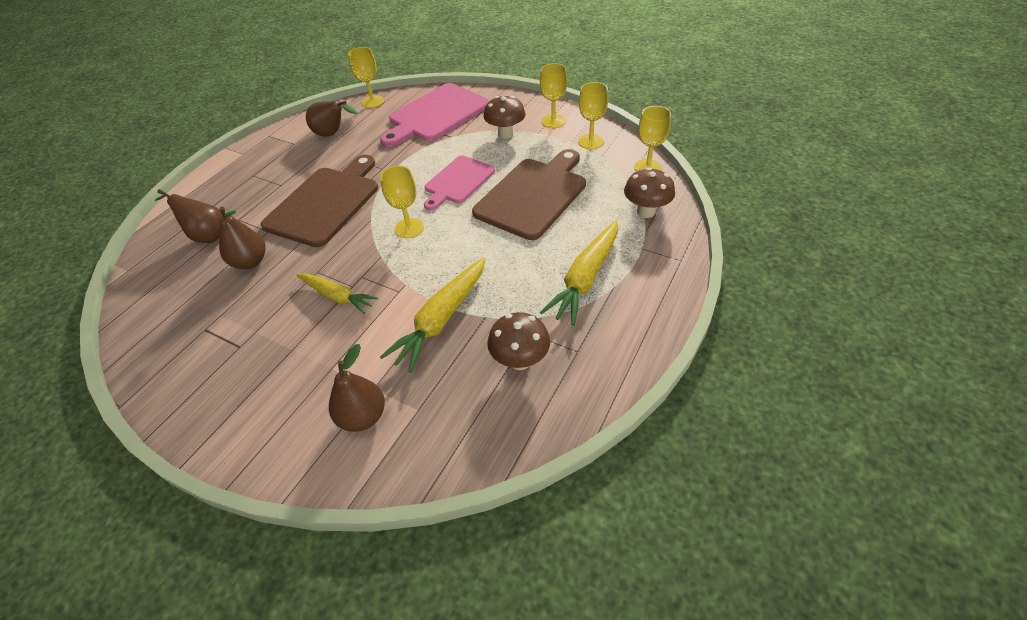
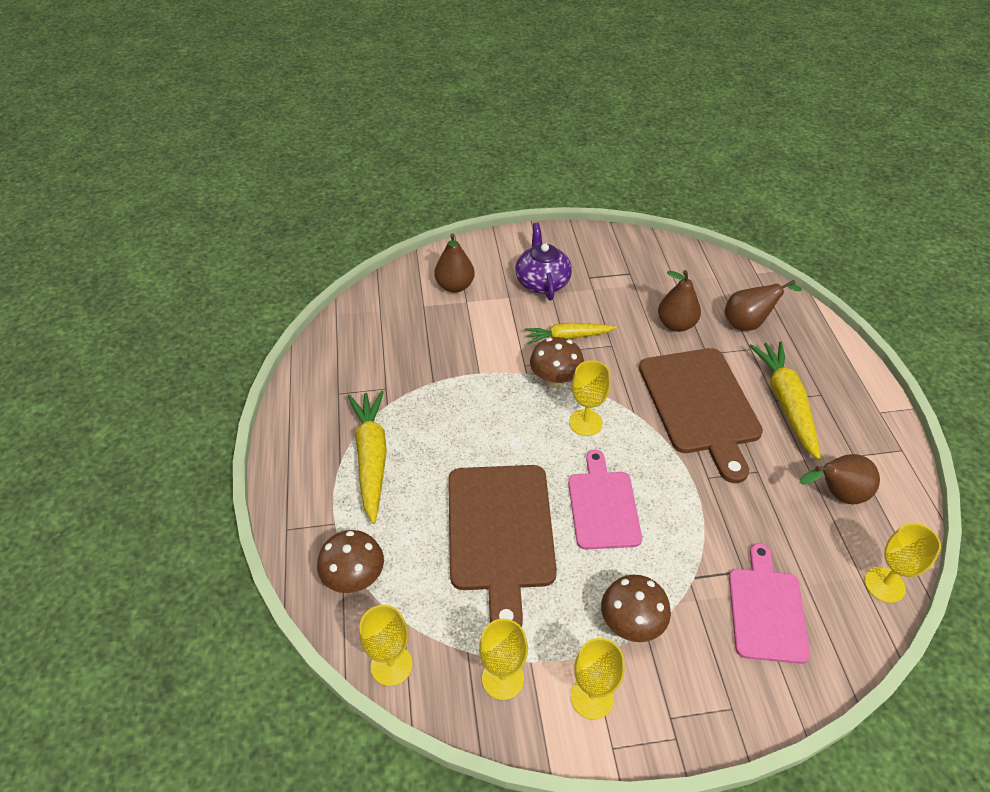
camera: 140 degrees right, 0 degrees up
pink cutting board [380,83,489,147] -> pink cutting board [729,543,810,664], size x0.64
yellow carrot [380,257,486,373] -> yellow carrot moved to [749,341,821,461]
brown mushroom [487,312,550,370] -> brown mushroom moved to [530,337,584,389]
none -> purple teapot [515,223,572,300]

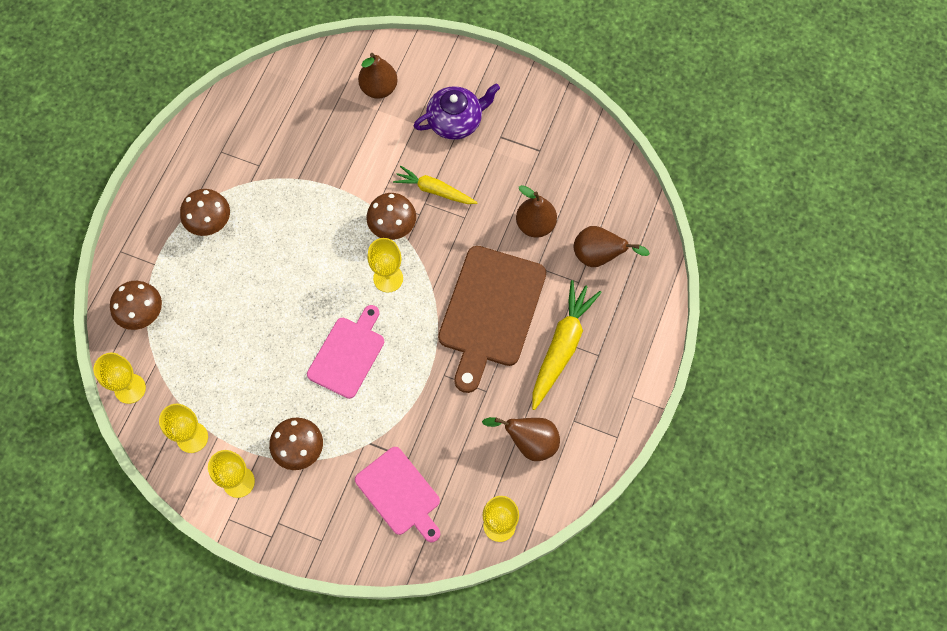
camera: 30 degrees right, 20 degrees up
yellow carrot [348,391,387,524] -> brown mushroom [180,189,230,236]
brown cutting board [448,465,557,627] -> none
purple teapot [515,223,572,300] -> purple teapot turned 45 degrees clockwise [414,83,500,140]
pink cutting board [729,543,810,664] -> pink cutting board turned 105 degrees clockwise [355,447,440,542]

